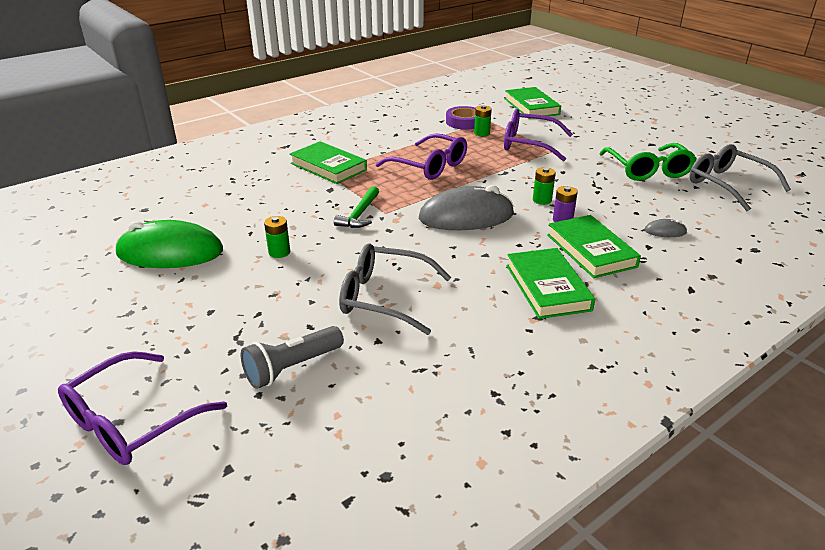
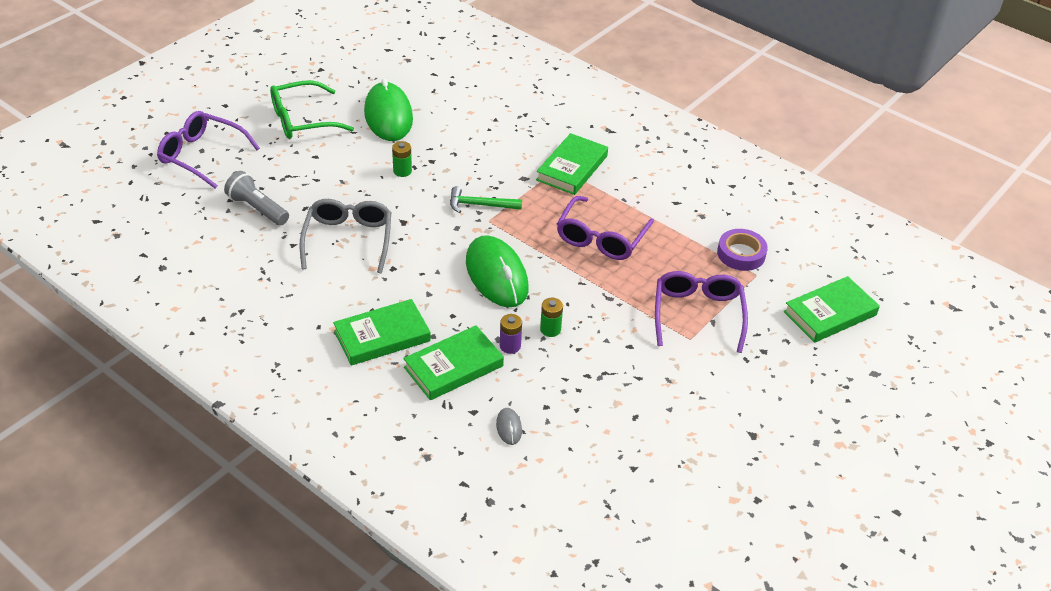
camera: 75 degrees right, 10 degrees up
grey mouse [419,185,514,230] -> green mouse [466,235,529,307]
green battery [474,105,492,136] -> none
green glasses [599,143,697,181] -> green glasses moved to [270,80,354,139]
grey glasses [689,144,791,211] -> none

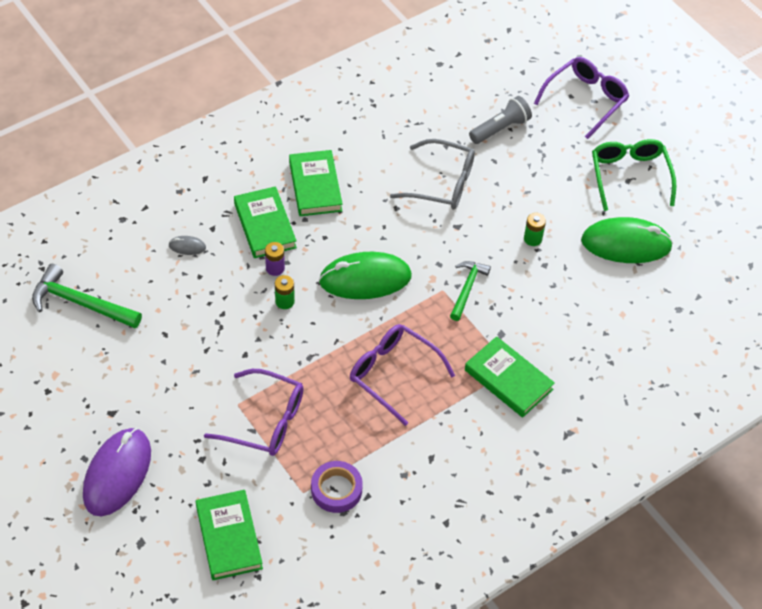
camera: 105 degrees right, 10 degrees up
none -> green hammer [32,264,142,328]
none -> purple mouse [83,428,151,516]

